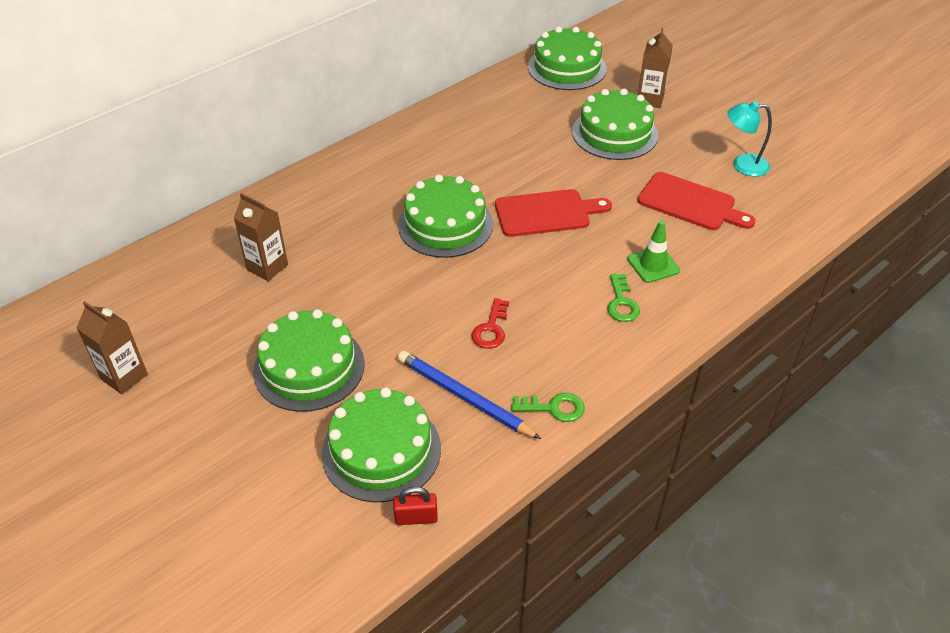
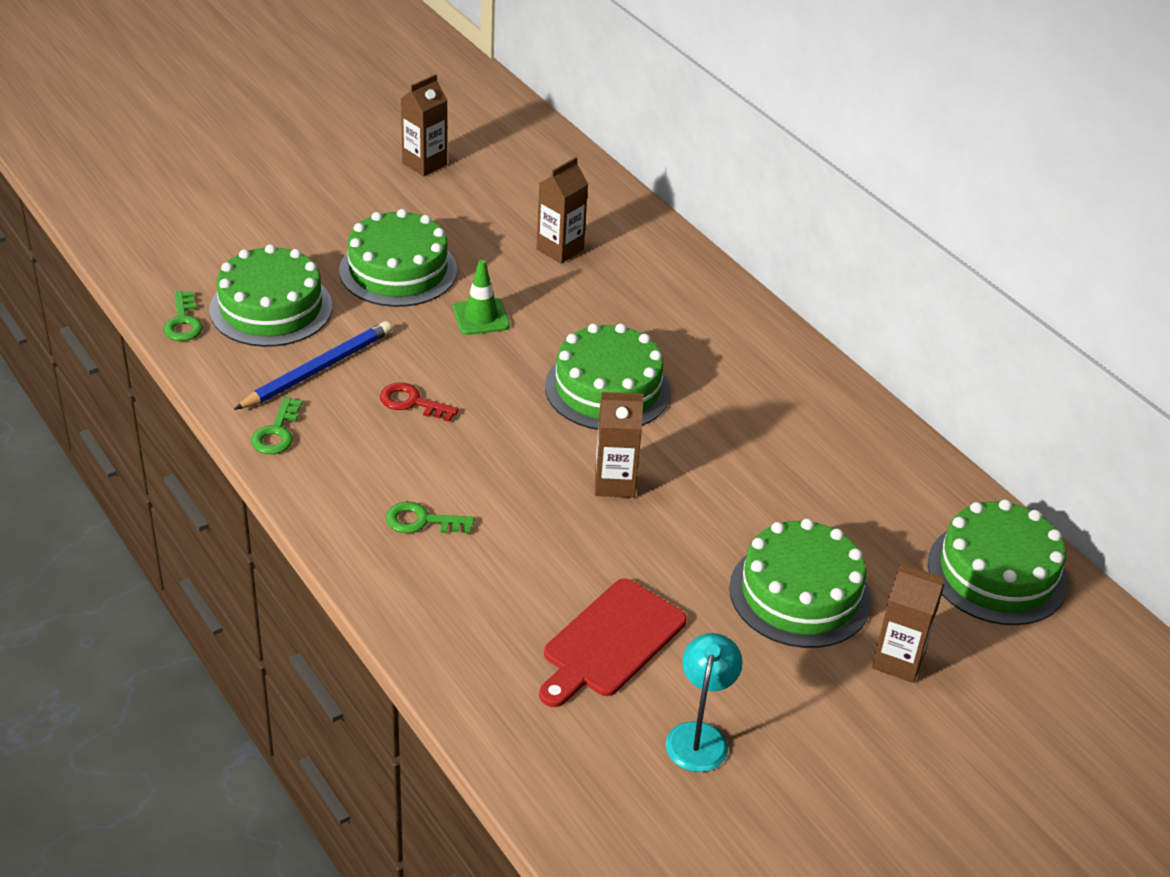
camera: 95 degrees right, 5 degrees down
red padlock [393,487,438,525] -> green key [163,291,203,341]
red cutting board [495,189,612,237] -> brown carton [595,392,644,498]
green traffic cone [627,220,680,283] -> green traffic cone moved to [453,260,510,335]

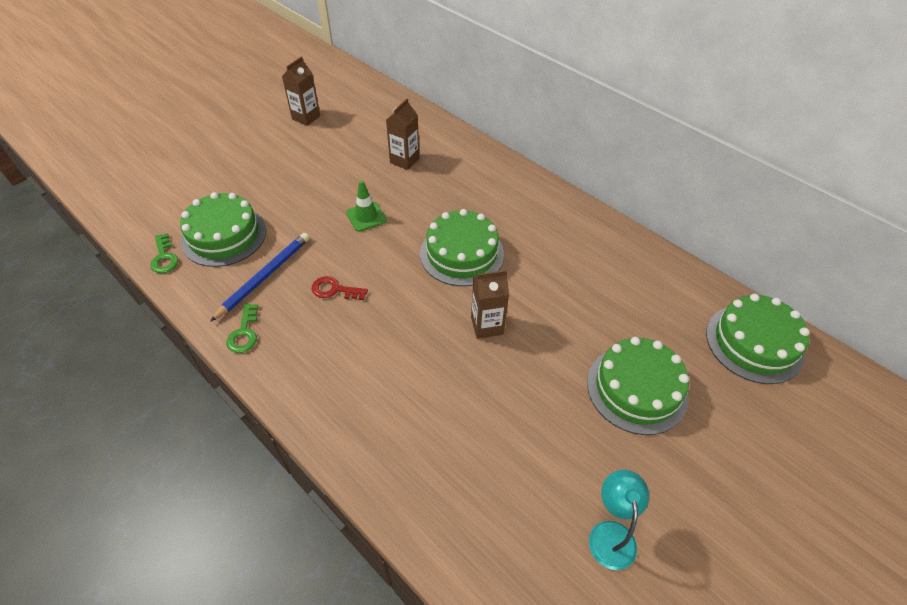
camera: 10 degrees left, 10 degrees up
green cake [339,209,457,307] -> none
green key [386,502,475,534] -> none
red cutting board [539,578,687,707] -> none
brown carton [872,563,945,683] -> none

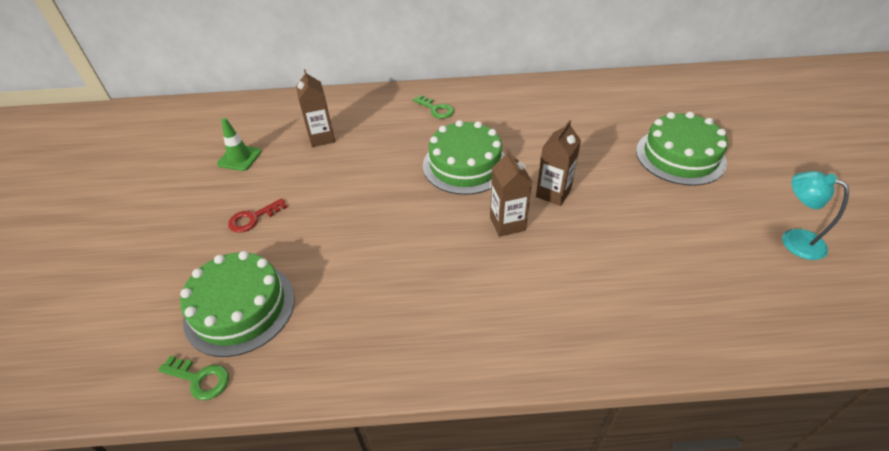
camera: 45 degrees left, 5 degrees down
blue pencil [210,233,310,322] -> none
green key [226,304,258,353] -> green key moved to [413,95,454,119]
brown carton [282,57,320,126] -> brown carton moved to [490,149,532,237]
red key [312,276,368,300] -> red key moved to [228,198,287,233]
green traffic cone [346,180,387,232] -> green traffic cone moved to [217,118,262,171]
green cake [706,294,810,384] -> none

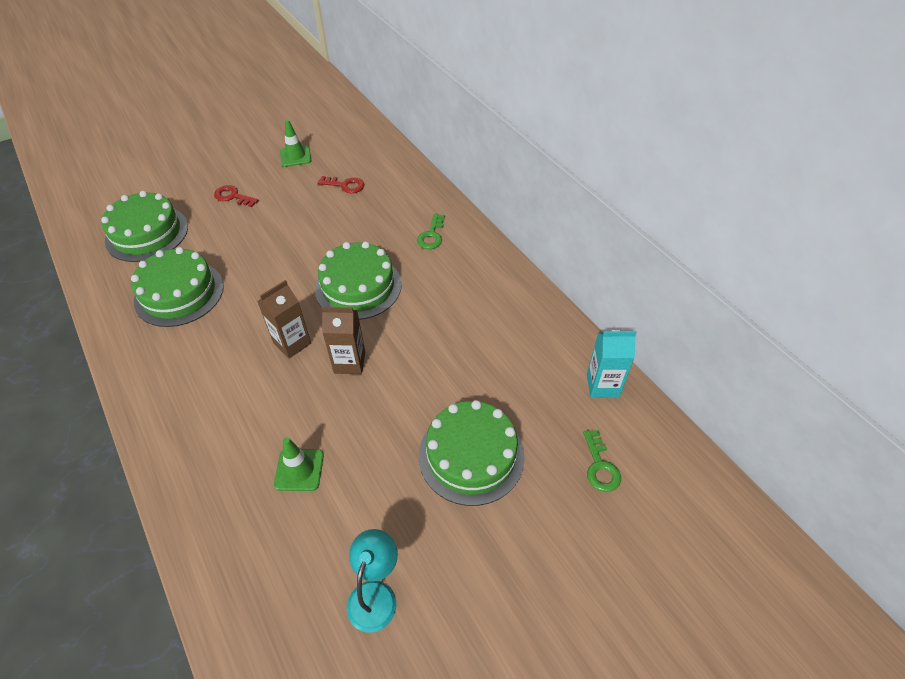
camera: 60 degrees right, 5 degrees up
green key [158,355,229,400] -> green key moved to [583,430,621,492]
brown carton [296,69,335,147] -> red key [317,176,364,193]
none -> green cake [131,247,224,327]
none -> green traffic cone [274,437,324,491]
none -> turquoise carton [587,329,637,398]

